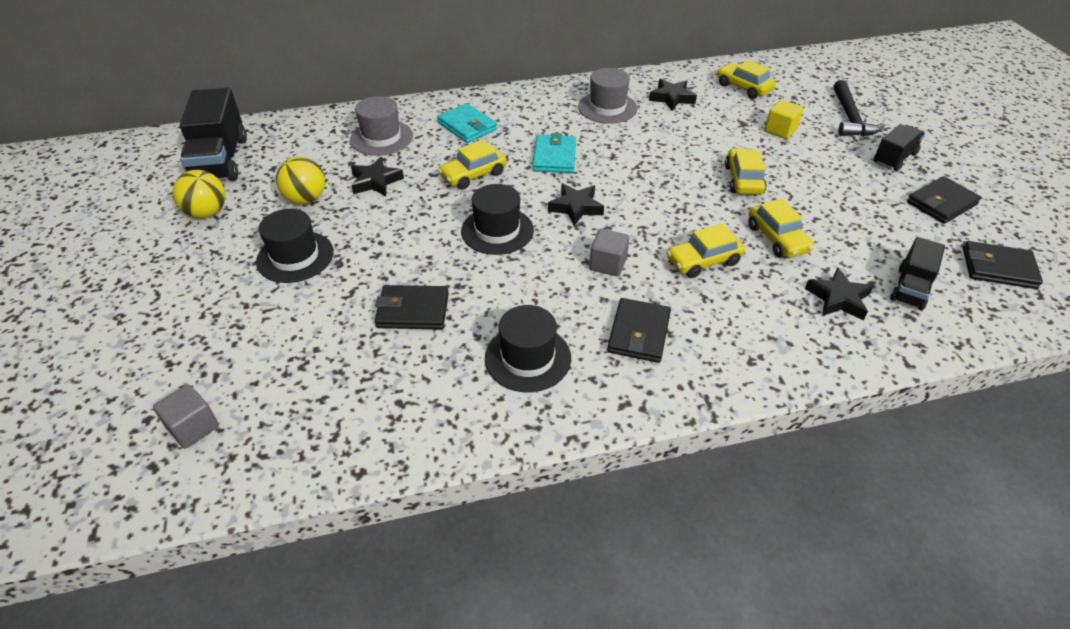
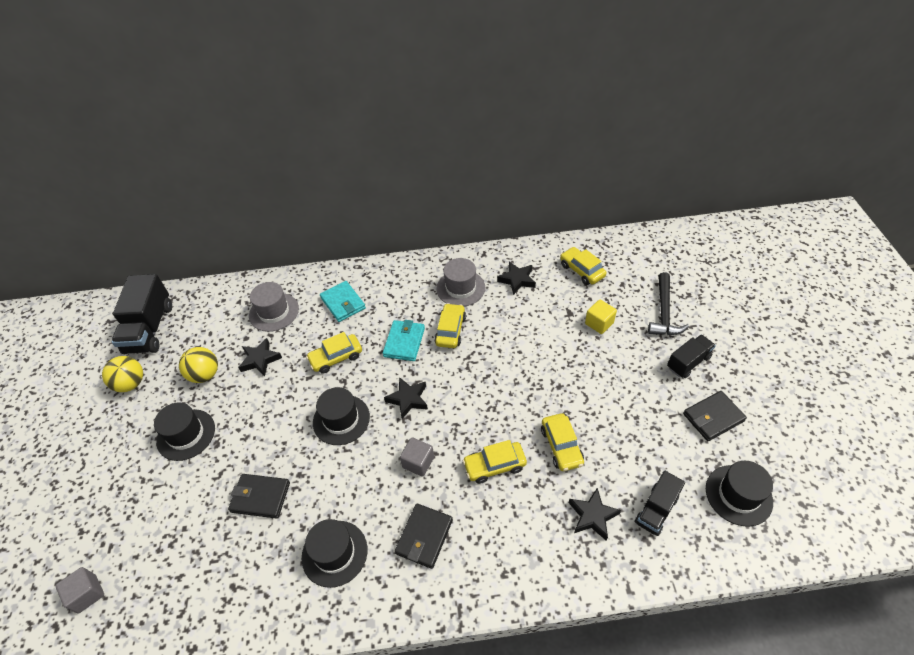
camera: 10 degrees right, 5 degrees up
yellow car [725,148,766,195] -> yellow car moved to [434,303,466,348]
black wallet [963,241,1043,289] -> black hat [706,461,773,527]

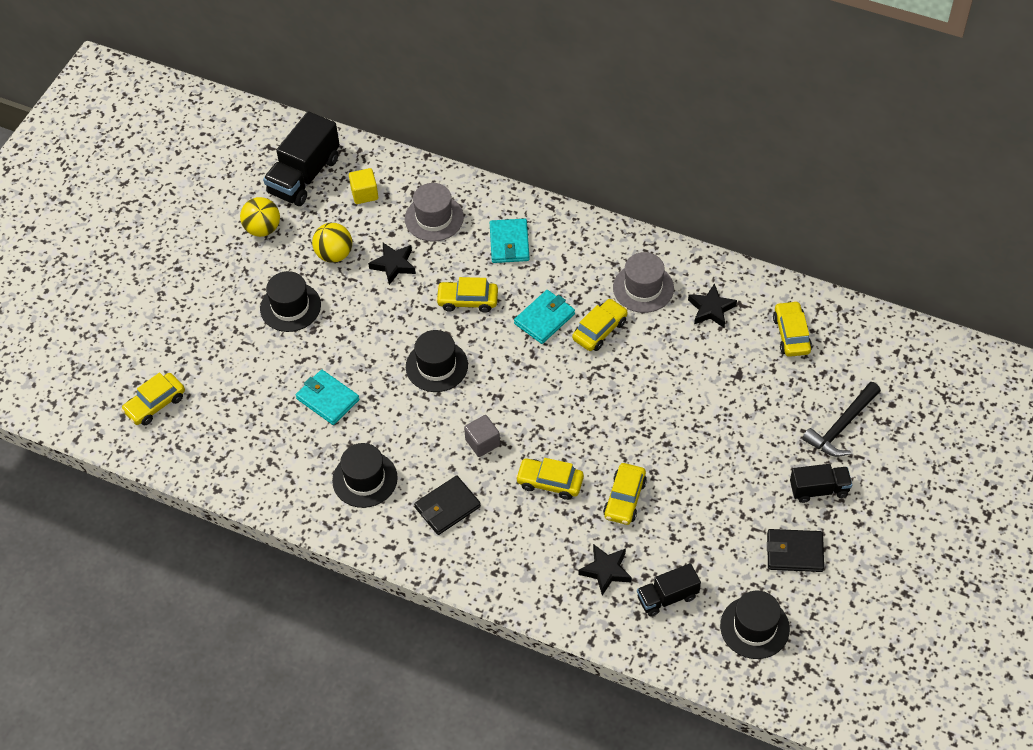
camera: 30 degrees right, 5 degrees up
grey cube [55,567,104,613] -> yellow car [121,372,185,425]
black wallet [228,474,290,519] -> turquoise wallet [296,370,359,425]
black star [384,377,428,419] -> none
yellow cube [585,300,617,334] -> yellow cube moved to [349,168,378,204]

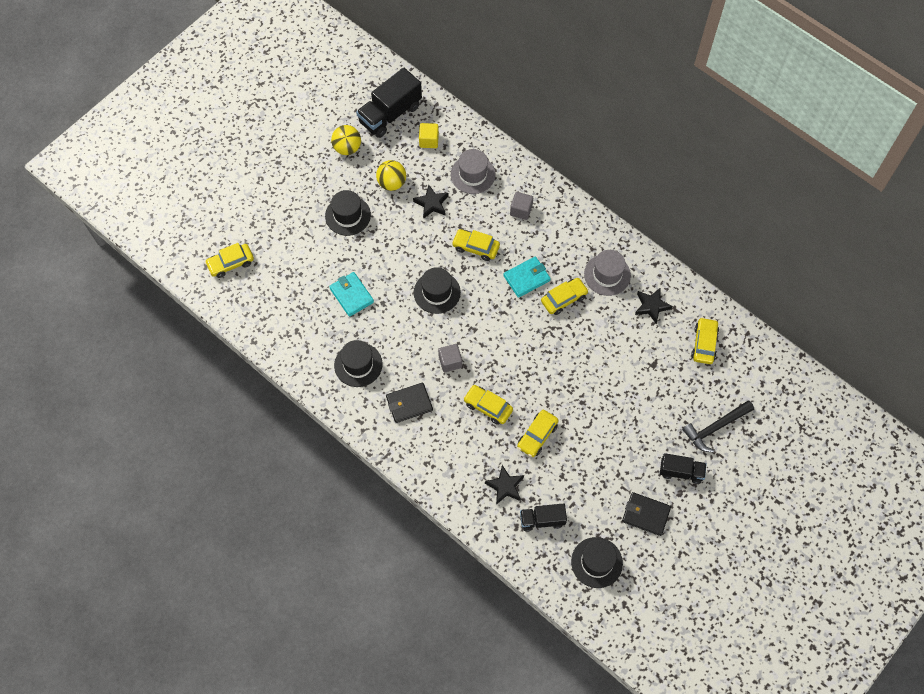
camera: 15 degrees right, 10 degrees up
turquoise wallet [490,219,529,263] -> grey cube [510,192,533,220]

